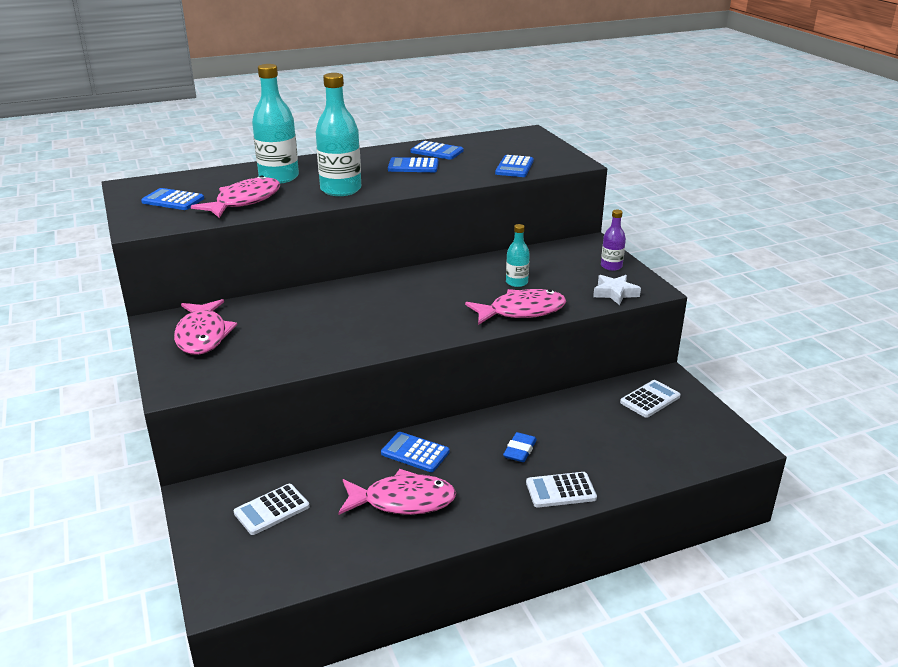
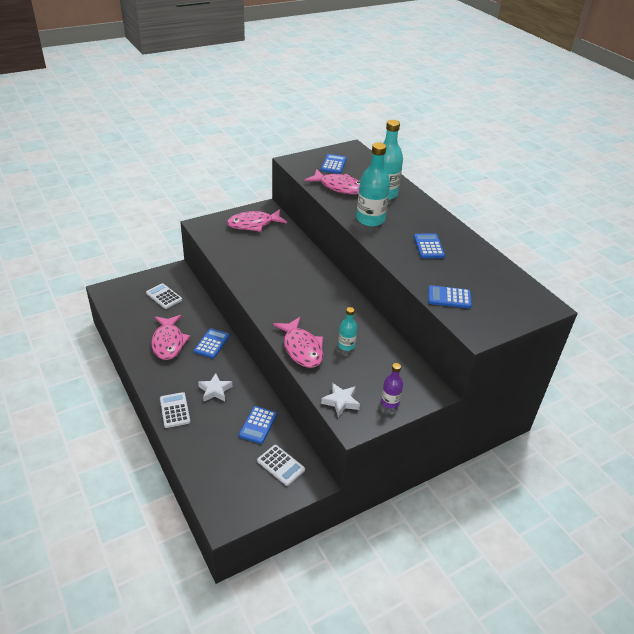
camera: 80 degrees right, 10 degrees up
blue calculator [411,141,463,160] -> blue calculator moved to [239,406,277,444]
blue eraser [503,432,537,462] -> white star [198,373,232,401]

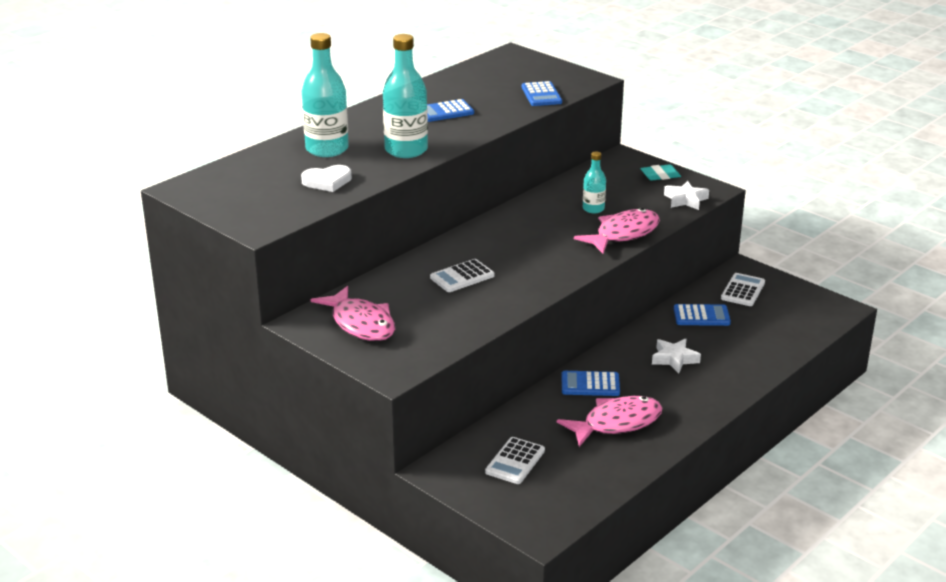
camera: 105 degrees left, 10 degrees down
white calculator [160,392,190,428] -> white calculator moved to [430,259,495,292]
pink fish [304,169,360,194] -> white heart [301,165,352,192]
blue calculator [321,154,347,174] -> none
purple bottle [381,363,403,409] -> turquoise eraser [640,164,681,181]

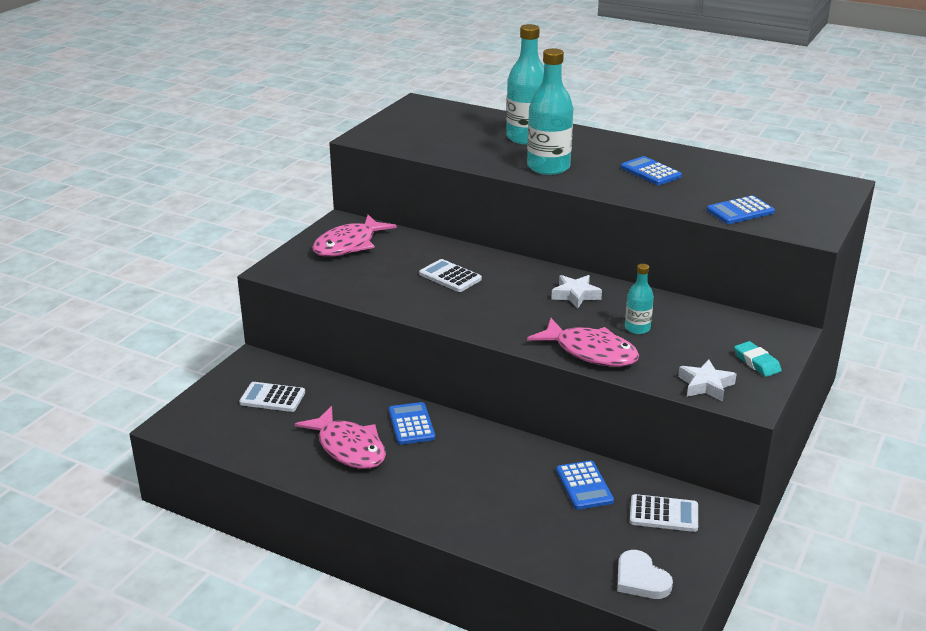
camera: 75 degrees right, 0 degrees up
white heart [301,165,352,192] -> white heart moved to [617,550,673,599]
white star [652,338,701,373] -> white star moved to [551,275,602,308]

